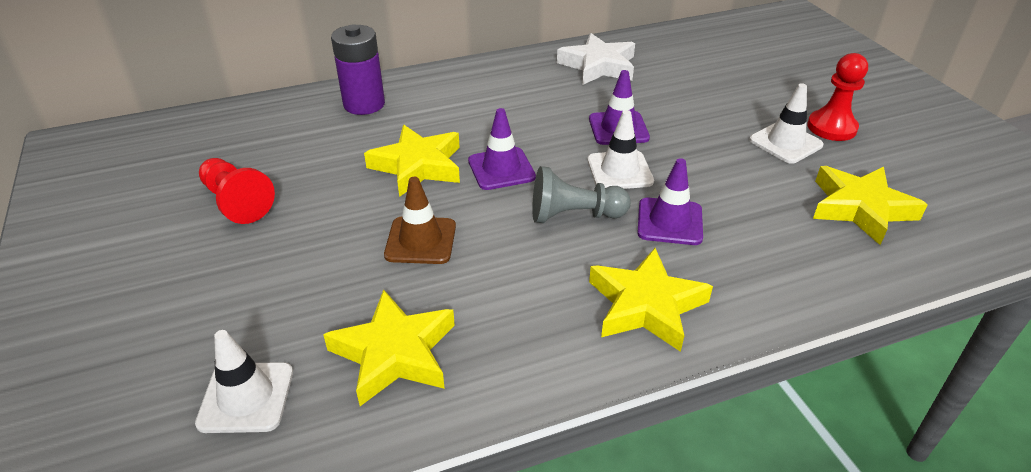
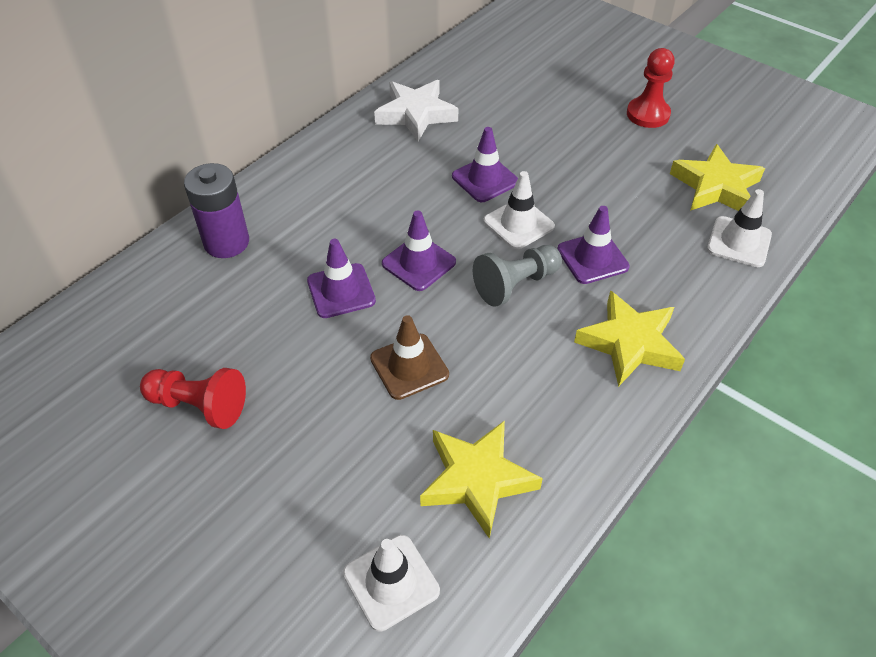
camera: 30 degrees left, 10 degrees up
yellow star [364,125,460,197] -> purple traffic cone [307,239,376,318]
white traffic cone [749,83,824,164] -> white traffic cone moved to [707,189,772,267]

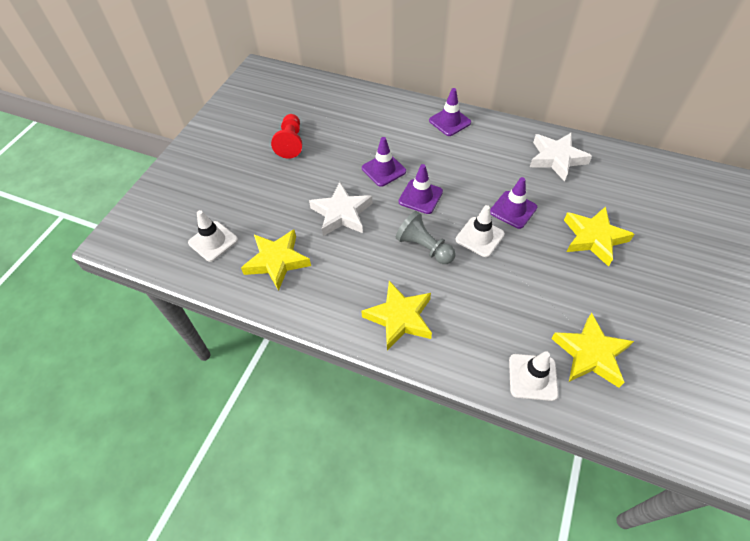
camera: 75 degrees right, 5 degrees up
purple battery [184,163,249,258] -> none
brown traffic cone [370,315,449,400] -> white star [309,182,372,236]
purple traffic cone [558,206,630,284] -> purple traffic cone moved to [429,88,471,136]
red pawn [627,48,675,128] -> none
none -> yellow star [564,206,634,267]

